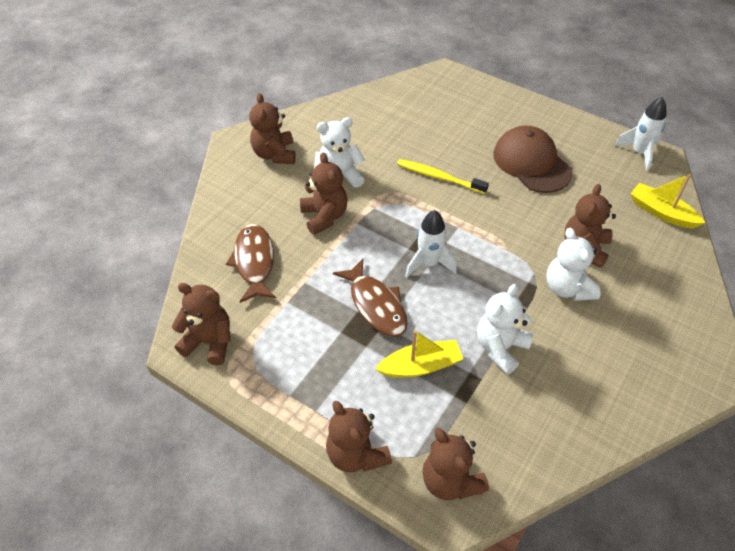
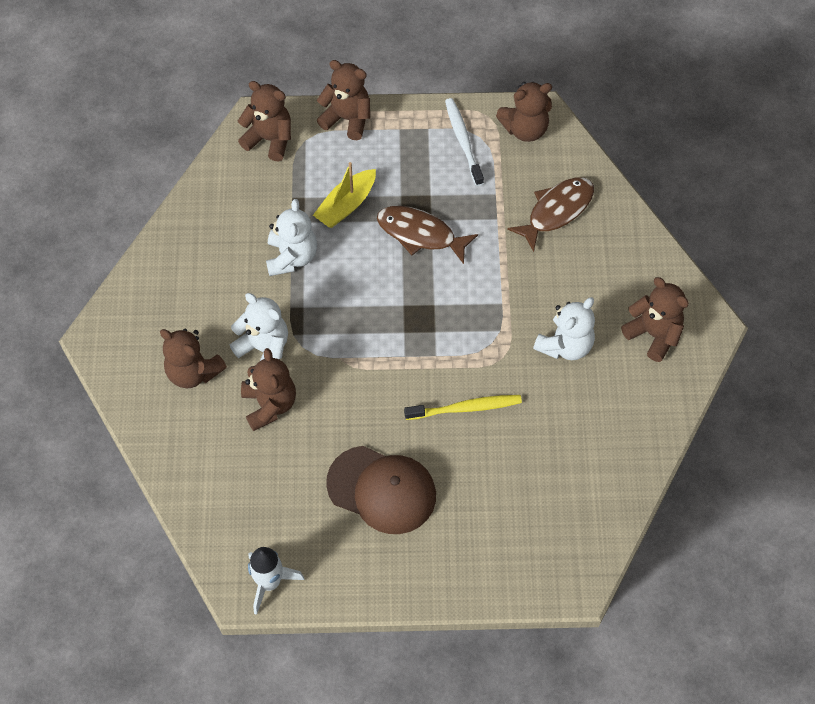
camera: 145 degrees right, 10 degrees up
brown fish [226,224,276,303] -> brown fish turned 90 degrees counterclockwise [507,177,594,252]
brown teddy bear [300,153,348,235] -> brown teddy bear moved to [160,329,227,388]
white rocket [405,210,457,278] -> none
yellow boat [631,174,705,228] -> none
none -> white toothbrush [445,98,484,186]

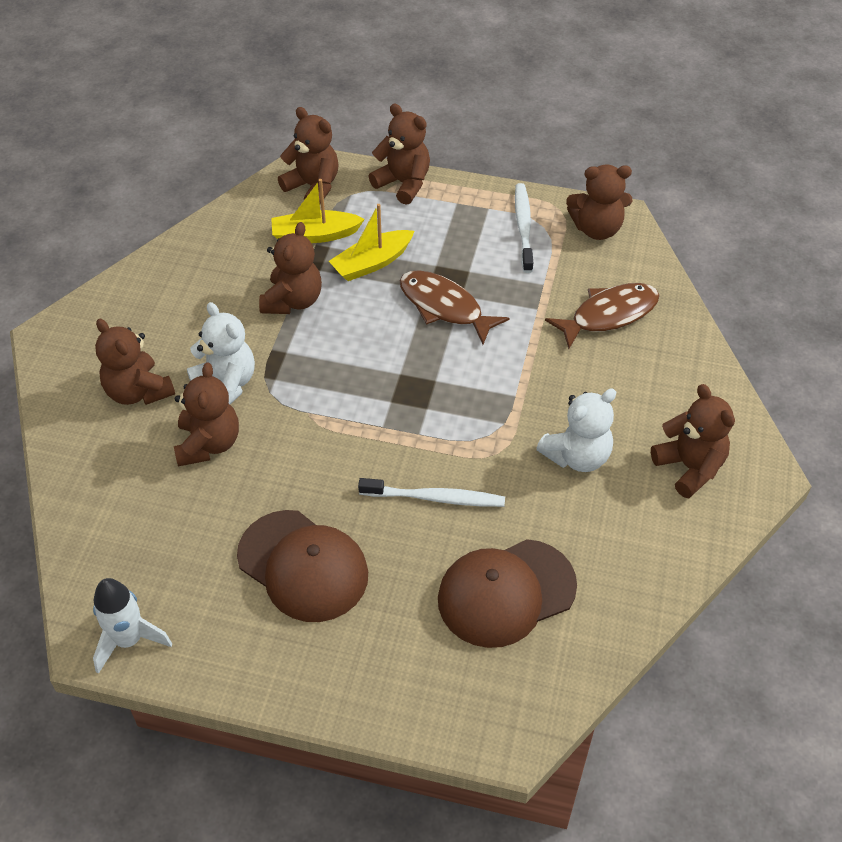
camera: 15 degrees right, 10 degrees down
white teddy bear [266,199,317,276] -> brown teddy bear [259,222,322,314]
yellow toothbrush [404,395,522,420] -> white toothbrush [358,478,505,507]
none -> yellow boat [271,179,365,243]
none -> brown cap [438,539,577,648]

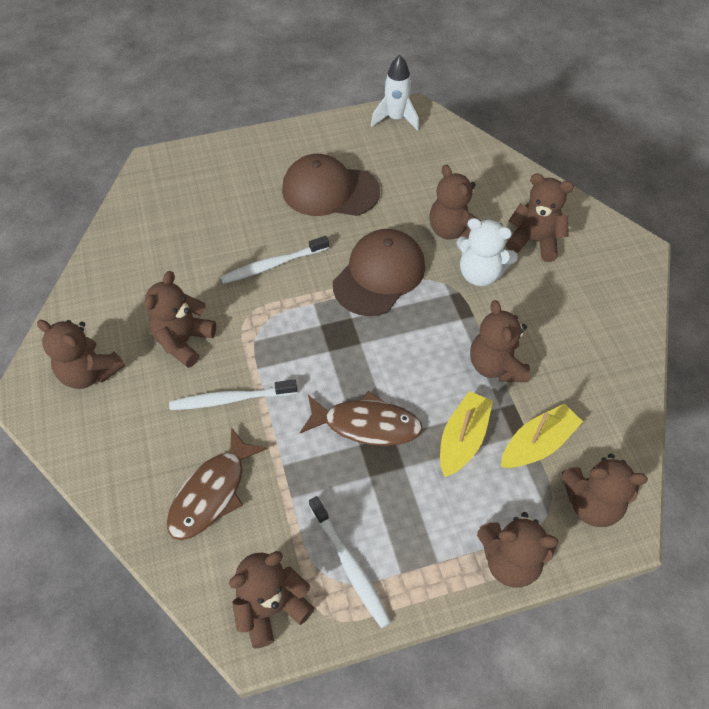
camera: 150 degrees right, 5 degrees up
brown cap [438,539,577,648] -> brown cap moved to [333,229,425,316]
white teddy bear [536,389,616,472] -> brown teddy bear [145,271,216,368]
none -> white toothbrush [169,379,297,410]

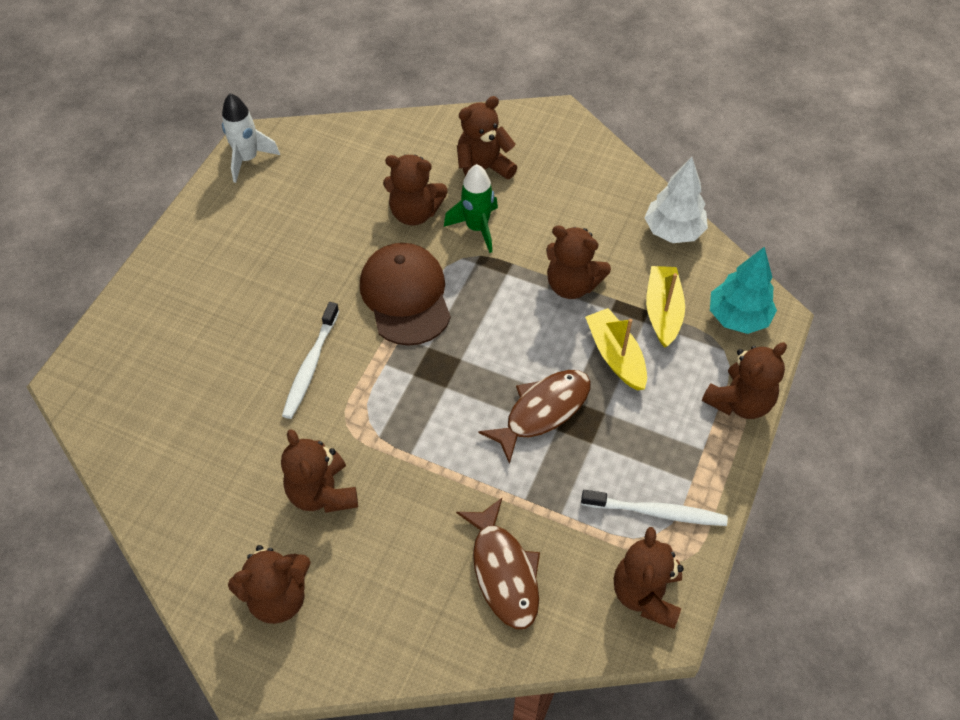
camera: 50 degrees left, 0 degrees up
white toothbrush [169,379,297,410] -> none
brown cap [282,154,380,216] -> none
white teddy bear [457,218,518,286] -> green rocket [444,164,498,253]
brown teddy bear [562,454,648,527] -> turquoise tree [710,247,777,334]
none -> white tree [644,157,708,243]

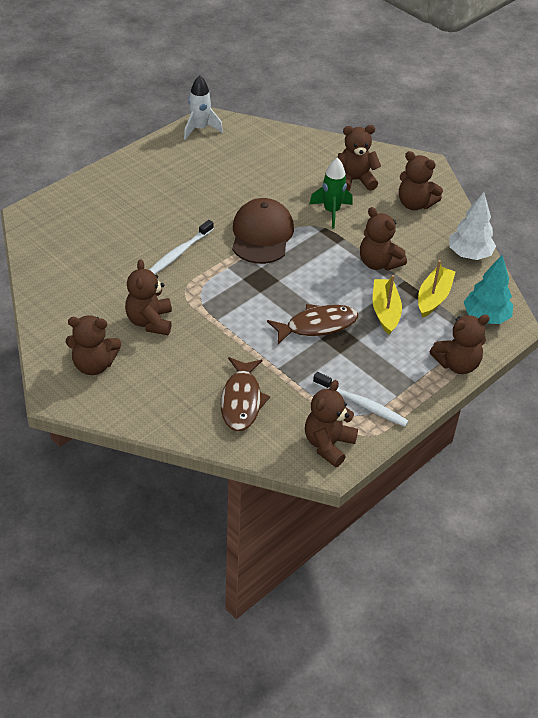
camera: 20 degrees right, 10 degrees down
brown teddy bear [383,155,448,226] -> brown teddy bear moved to [399,151,443,210]

